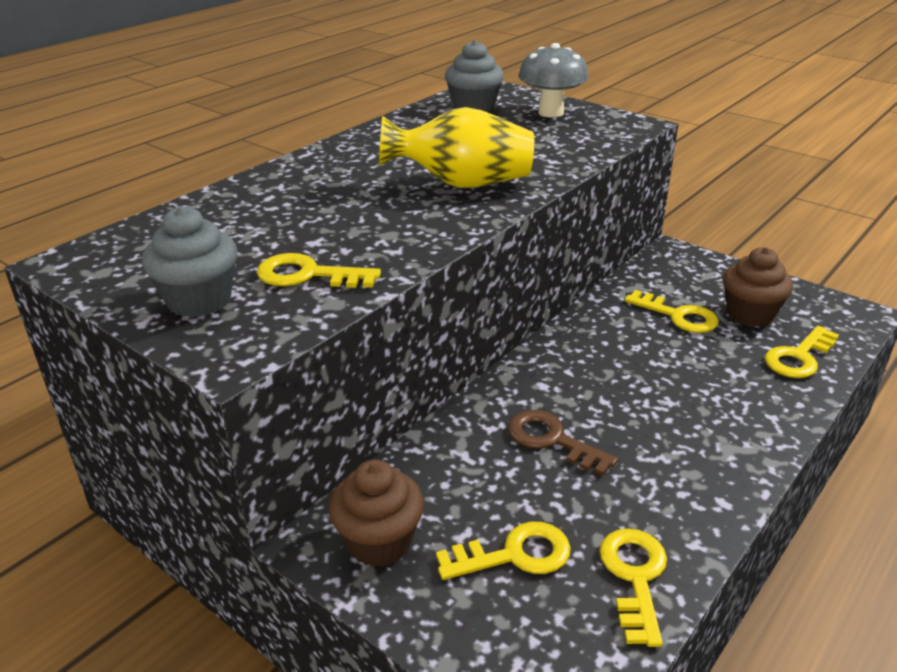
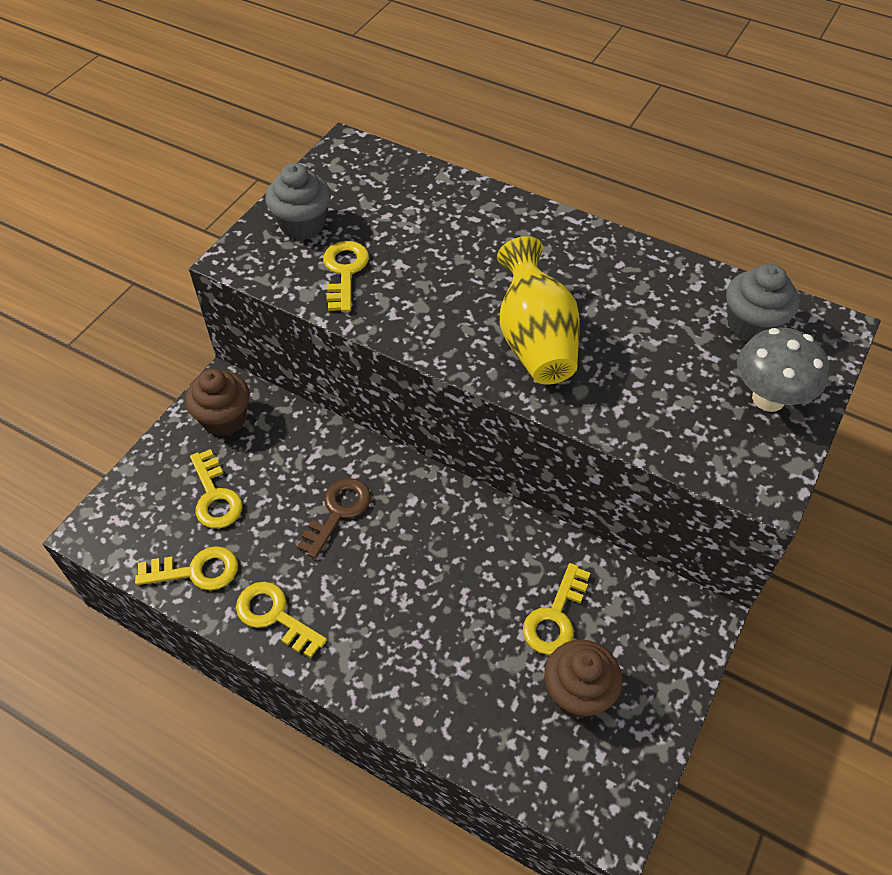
camera: 80 degrees right, 20 degrees up
yellow key [765,326,839,378] -> yellow key moved to [236,582,327,658]

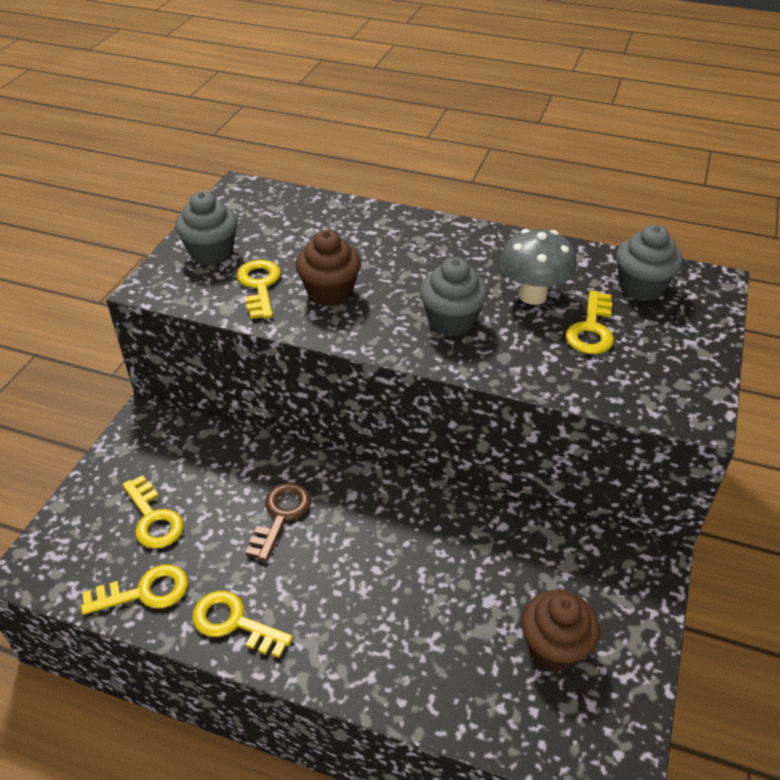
camera: 10 degrees left, 10 degrees down
brown cupcake [185,369,250,436] -> brown cupcake moved to [295,230,361,307]
yellow vase [497,236,580,385] -> grey cupcake [420,257,488,336]
yellow key [523,563,590,655] -> yellow key moved to [565,290,614,354]
grey mushroom [737,328,829,412] -> grey mushroom moved to [499,229,577,305]

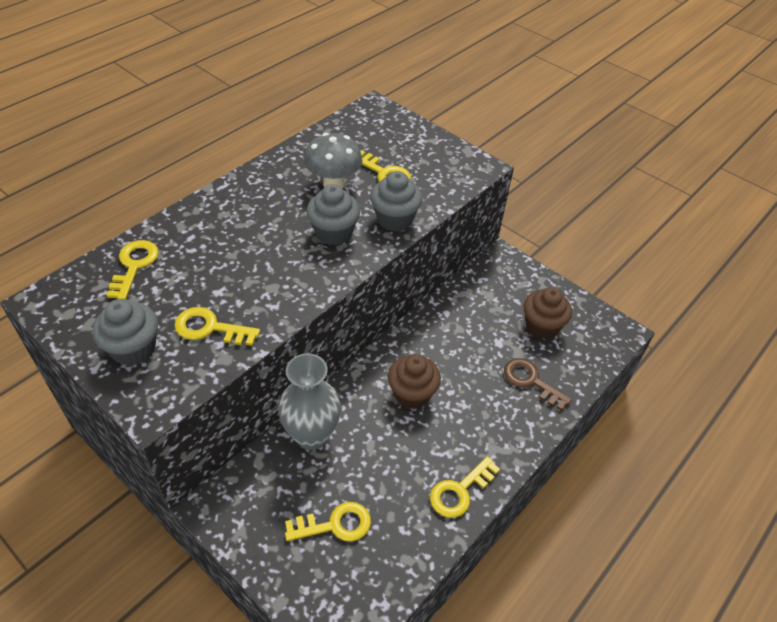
camera: 70 degrees left, 5 degrees up
yellow key [81,564,188,615] -> yellow key moved to [107,240,159,300]
brown key [246,482,311,562] -> brown key moved to [504,358,572,411]
brown cupcake [295,230,361,307] -> brown cupcake moved to [388,354,441,409]
grey cupcake [616,225,683,301] -> grey cupcake moved to [370,171,423,231]
none -> grey vase [278,353,341,450]

